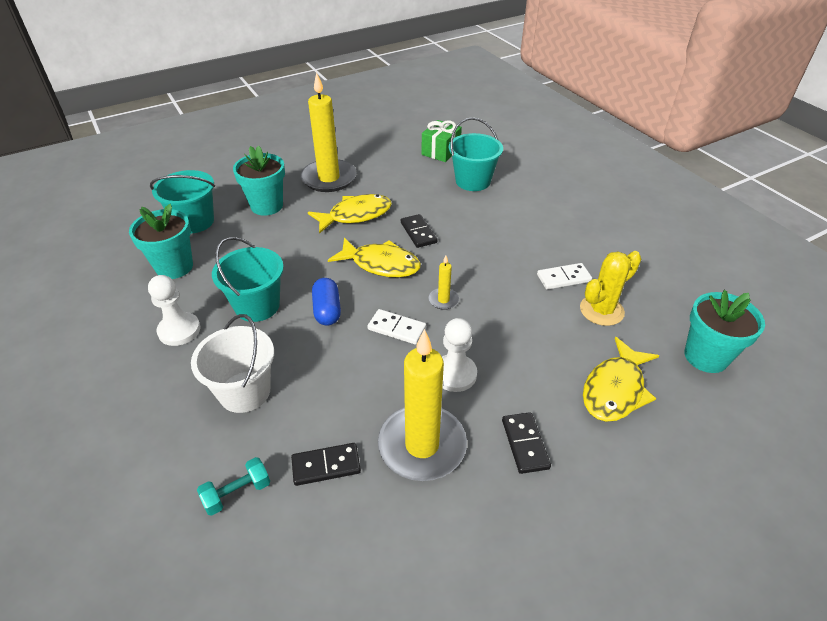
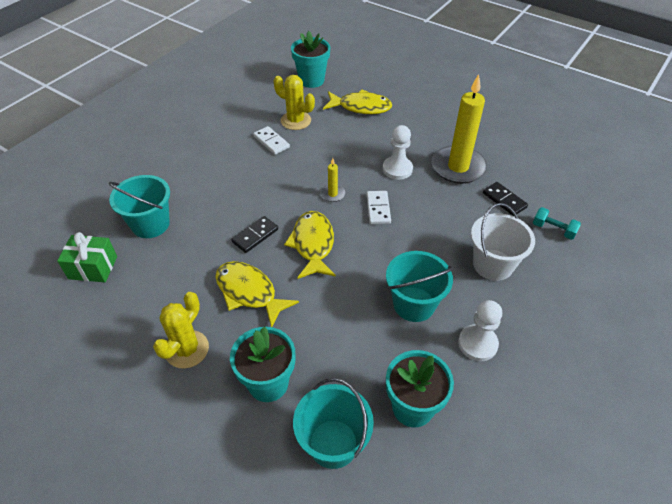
camera: 115 degrees left, 5 degrees up
yellow candle [300,72,357,192] -> yellow cactus [153,292,209,369]
blue capsule [312,278,341,325] -> none
black domino [502,412,551,474] -> none

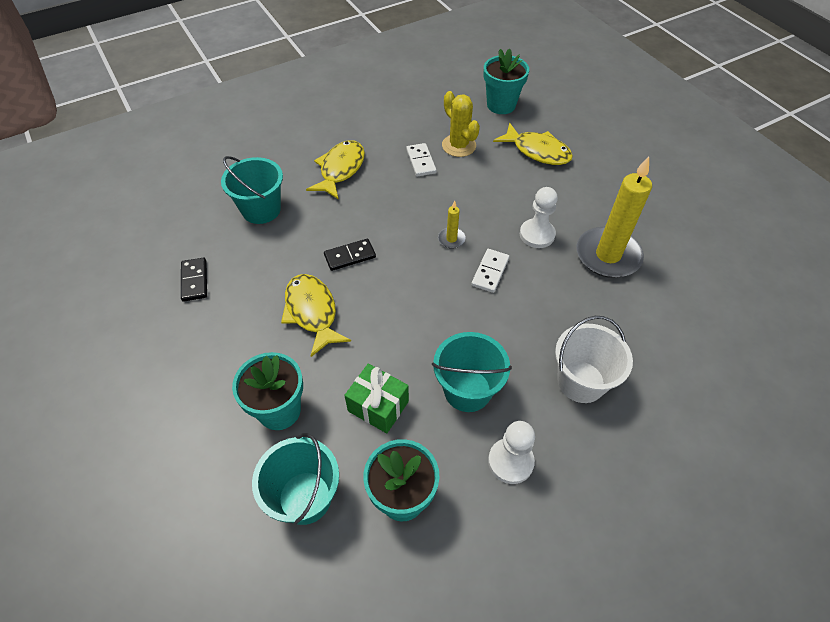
camera: 25 degrees right, 5 degrees up
green gift [57,232,117,282] -> green gift moved to [344,364,409,433]
yellow cactus [153,292,209,369] -> none
yellow fish [284,211,336,279] -> yellow fish moved to [306,140,365,200]
black domino [483,182,528,216] -> black domino moved to [181,257,207,302]
turquoise dumbbell [533,207,581,240] -> none

